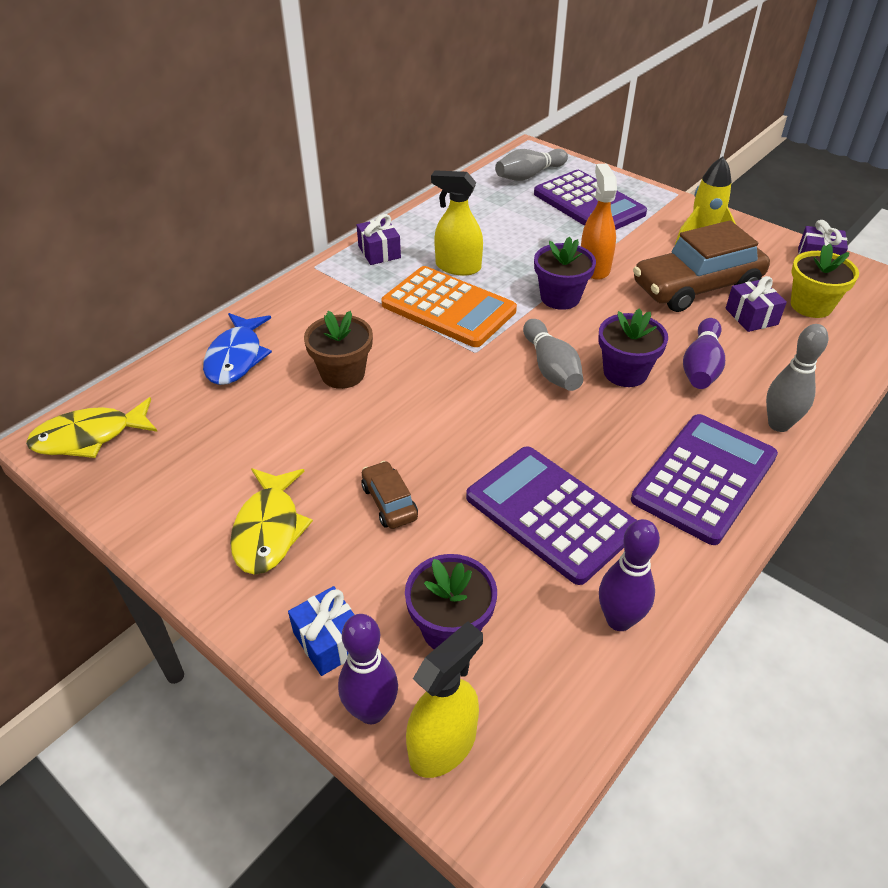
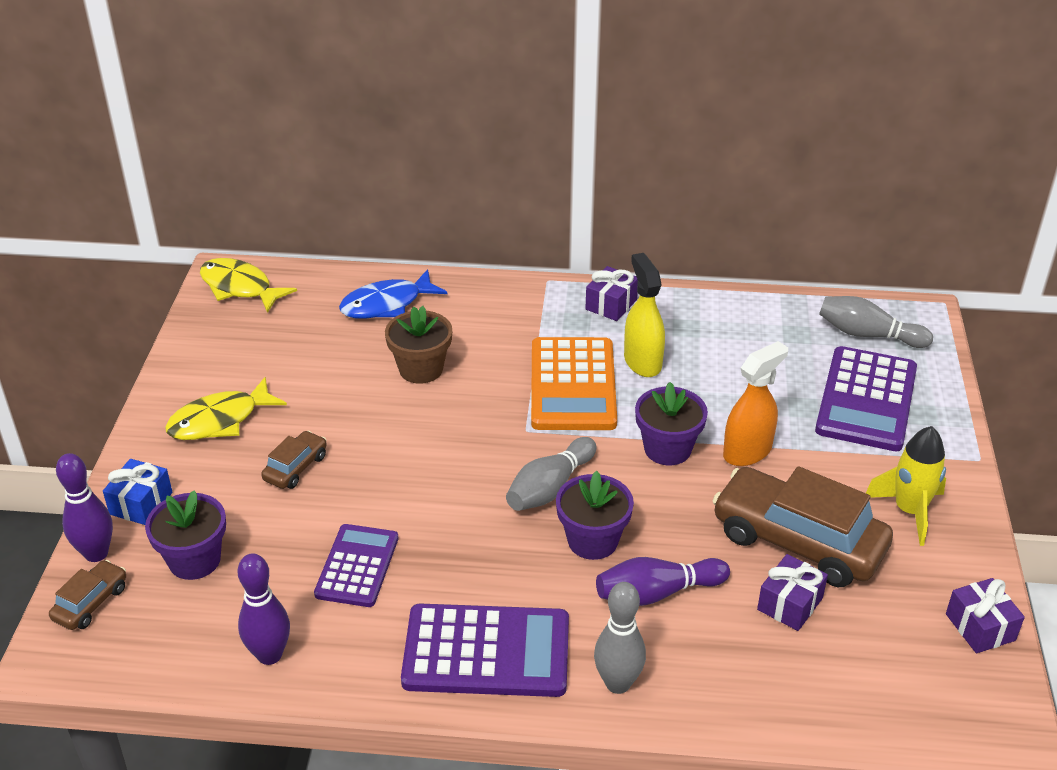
camera: 55 degrees right, 5 degrees down
yellow spray bottle [406,621,483,778] -> brown car [49,560,126,630]
purple calculator [466,446,637,585] -> purple calculator [314,524,398,607], size x0.64
yellow flower pot [791,244,859,318] -> none

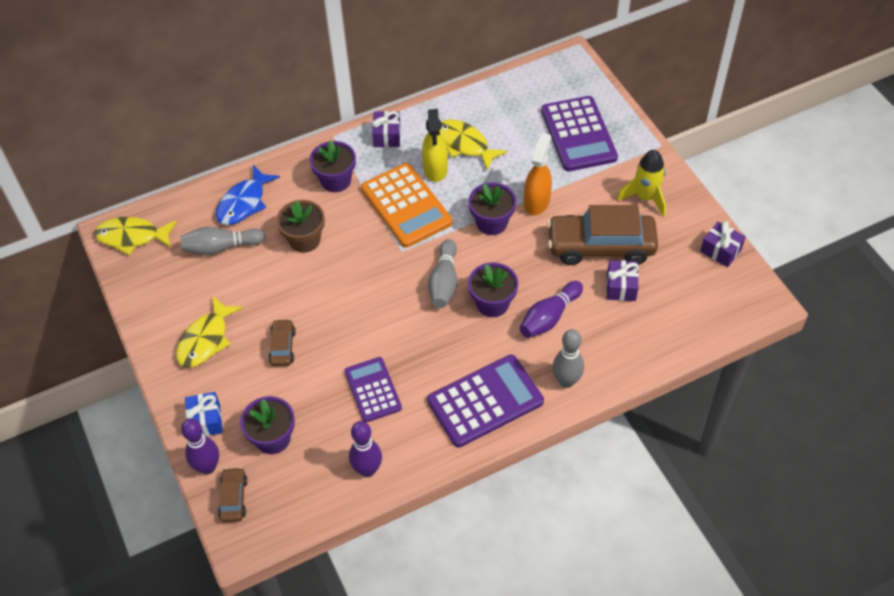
camera: 30 degrees left, 15 degrees up
yellow spray bottle [624,253,665,377] -> yellow spray bottle turned 135 degrees counterclockwise [422,109,448,182]
grey bowling pin [819,296,933,348] -> grey bowling pin moved to [180,227,266,255]
none -> purple flower pot [309,140,356,192]
none -> yellow fish [440,119,508,170]

